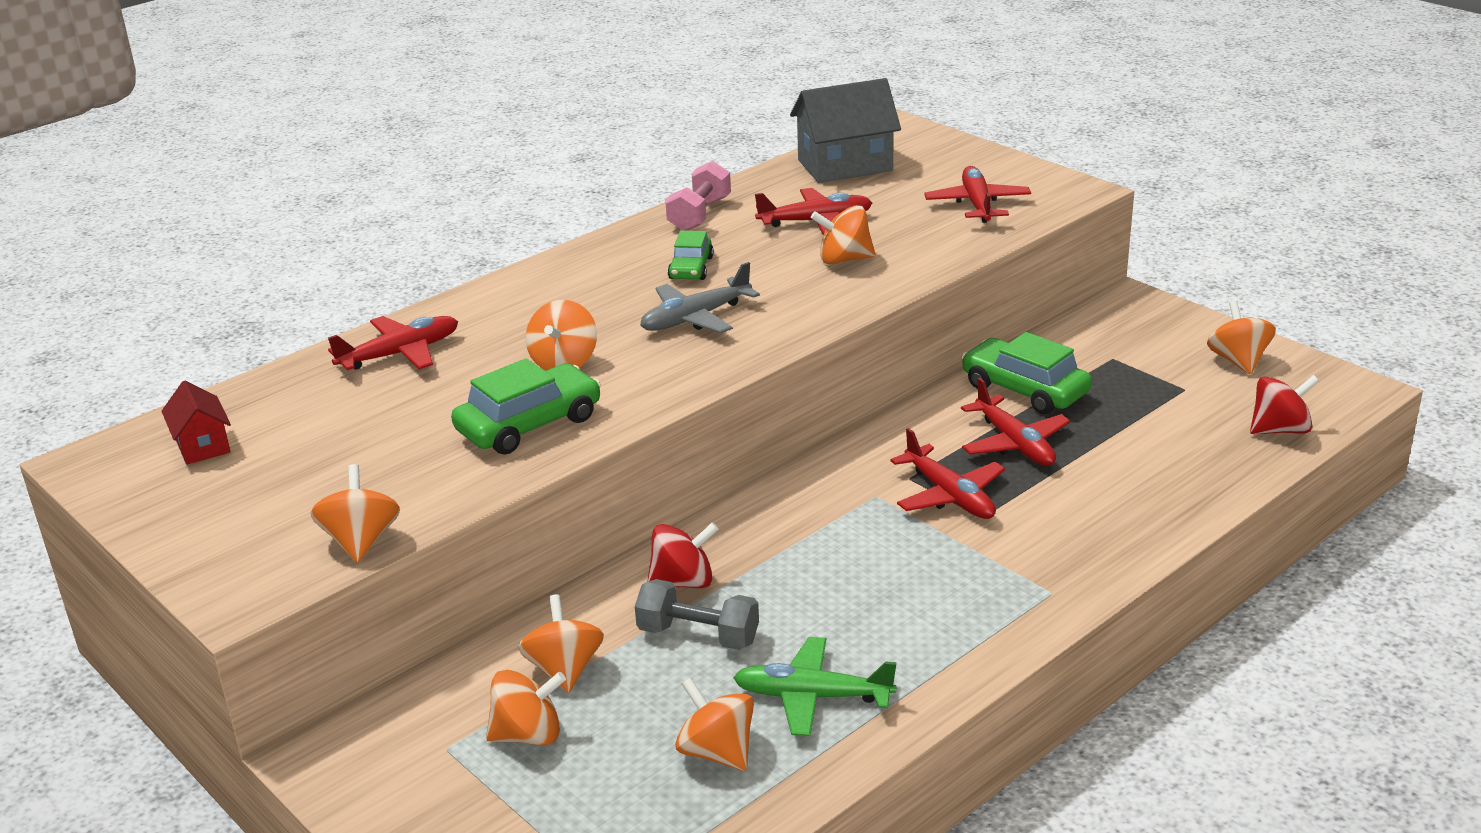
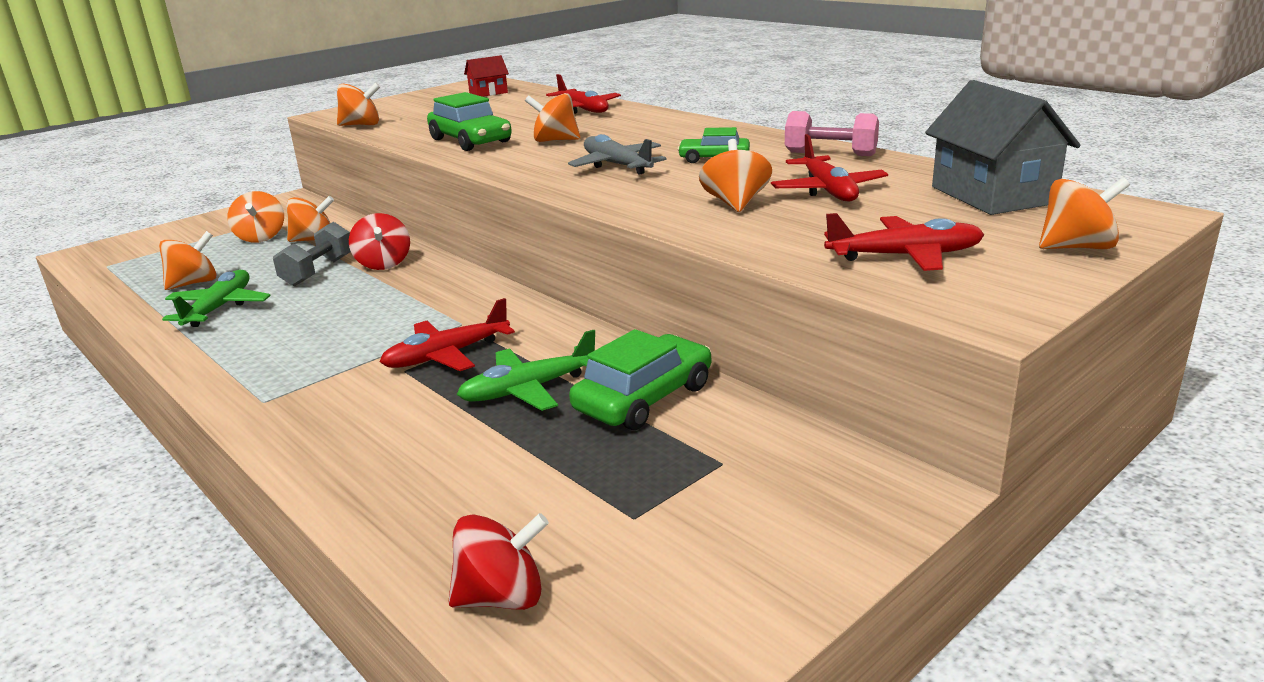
camera: 90 degrees right, 5 degrees down
red plane [961,378,1070,466] -> green plane [457,330,595,411]
orange spinning top [1207,301,1276,374] -> orange spinning top moved to [1039,177,1130,249]
red spinning top [1250,375,1319,434] -> red spinning top turned 90 degrees counterclockwise [448,513,549,610]

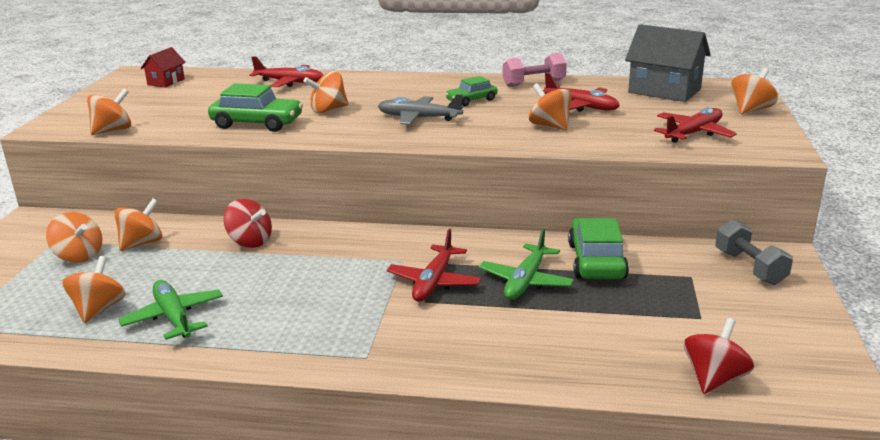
camera: 40 degrees left, 0 degrees up
grey dumbbell [273,222,351,287] -> grey dumbbell moved to [715,219,793,285]

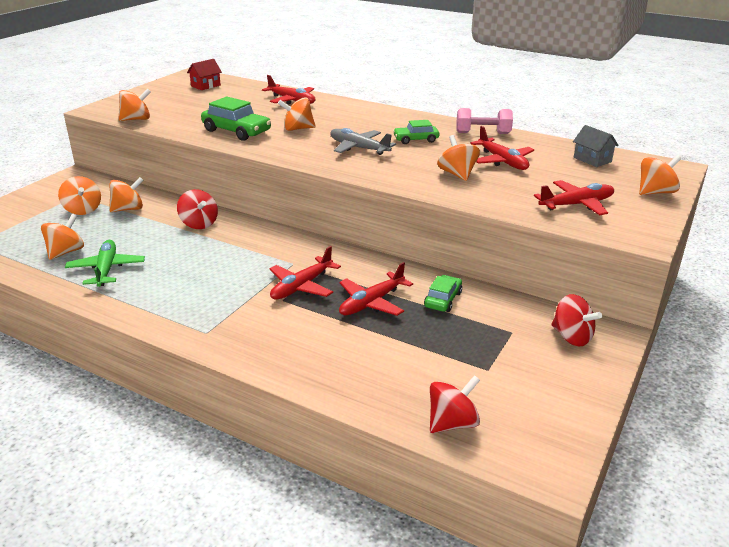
camera: 20 degrees right, 5 degrees up
green plane [479,228,574,300] -> red plane [339,262,413,316]
green car [568,218,629,279] -> green car [424,275,462,312], size x0.61
grey house [625,24,711,102] -> grey house [573,125,619,167], size x0.54
grey dumbbell [715,219,793,285] -> red spinning top [551,294,602,347]

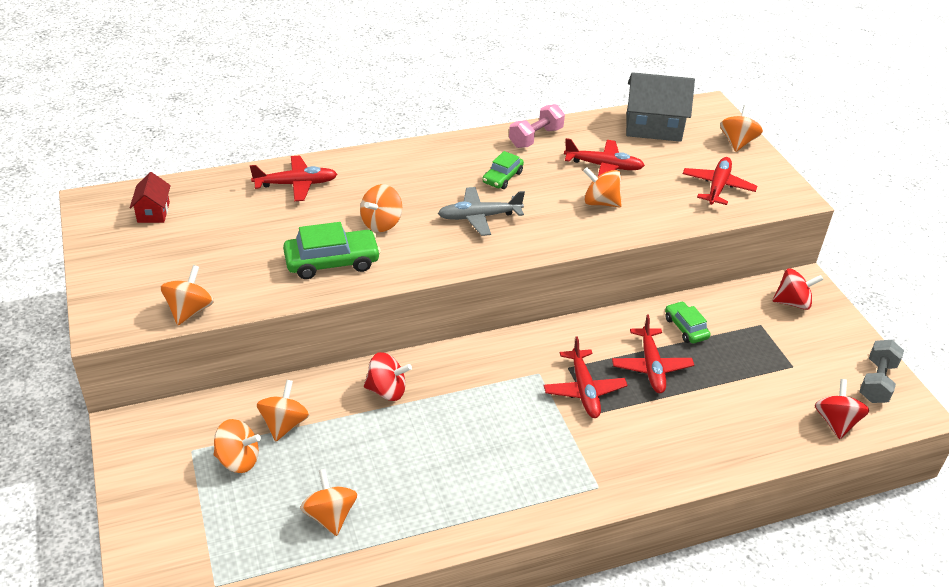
camera: 50 degrees left, 10 degrees up
green plane [65,240,145,287] -> none
grey house [573,125,619,167] -> grey house [626,72,695,142], size x1.86
none -> grey dumbbell [860,340,904,403]

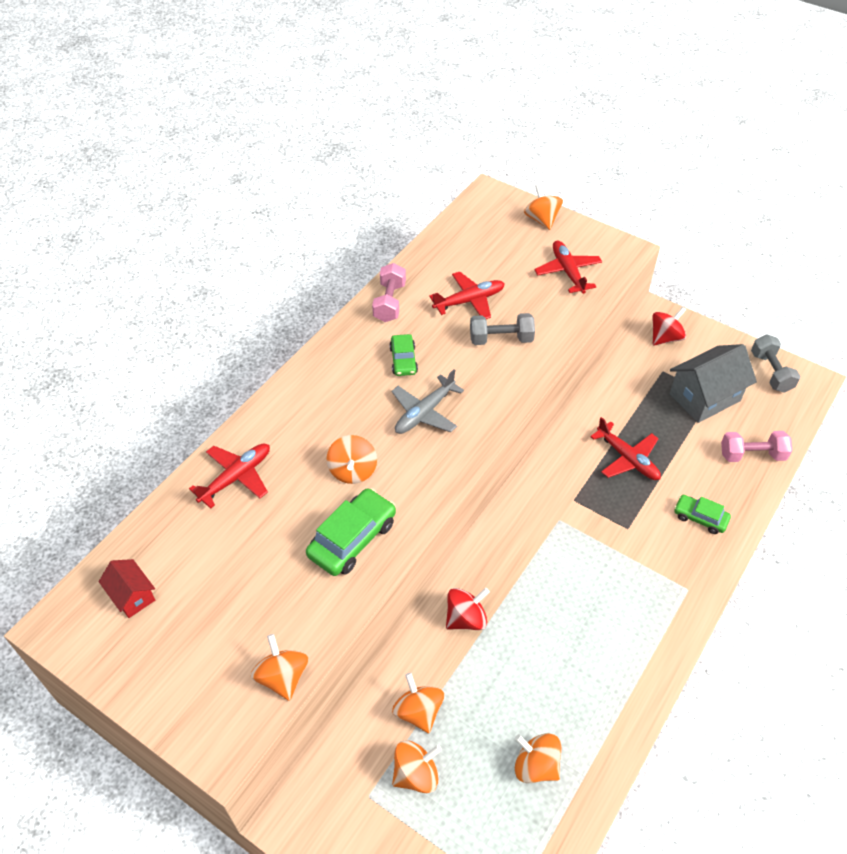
camera: 35 degrees left, 10 degrees up
red plane [543,336,628,418] -> none
orange spinning top [583,167,622,207] -> grey dumbbell [470,313,535,345]
grey house [626,72,695,142] -> grey house moved to [670,344,757,423]
green car [665,301,711,344] -> green car moved to [674,495,731,534]
red spinning top [815,379,869,439] -> none
none -> pink dumbbell [721,431,792,462]

